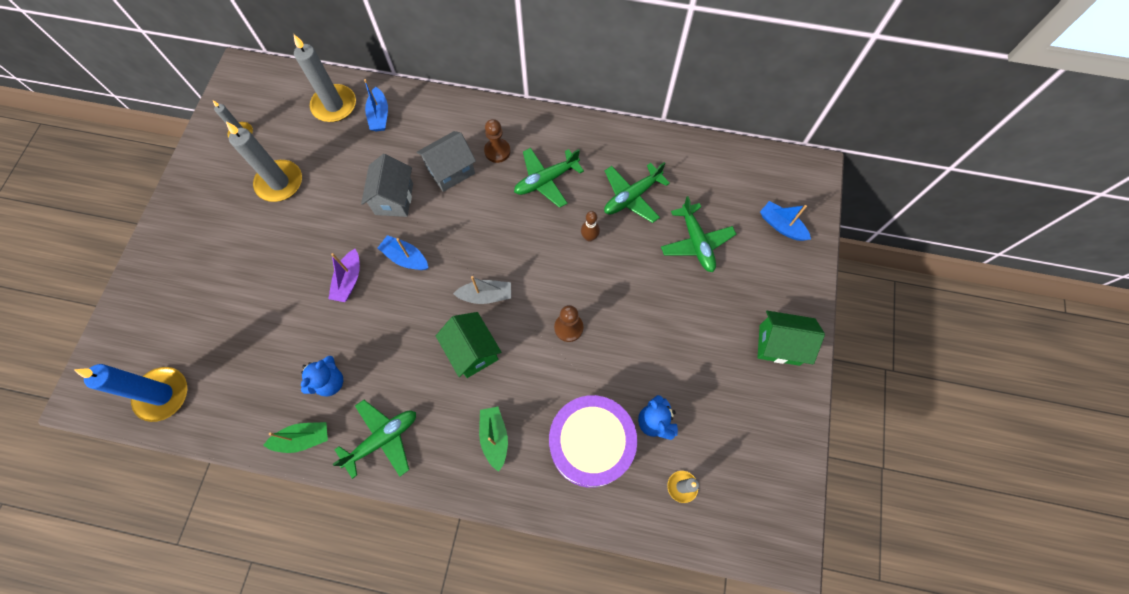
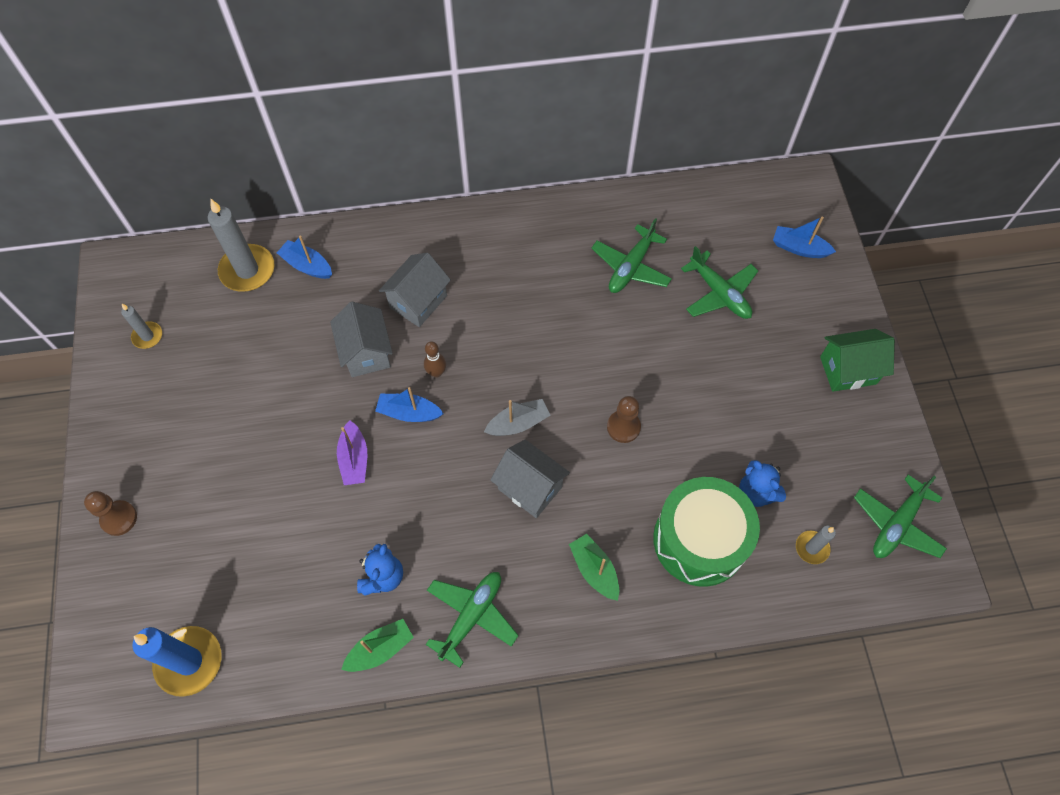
camera: 20 degrees left, 5 degrees down
grey candle [226,121,302,202] -> none
blue boat [364,79,388,131] -> blue boat turned 150 degrees clockwise [277,236,332,279]
green house [436,312,501,378] -> grey house [490,440,570,518]
brown pawn [484,119,510,163] -> brown pawn moved to [84,491,137,536]
green plane [514,148,584,208] -> green plane moved to [854,475,947,558]
purple drum [549,395,637,488] -> green drum [653,477,760,587]
brown bowling pin [581,211,600,242] -> brown bowling pin moved to [424,341,446,378]

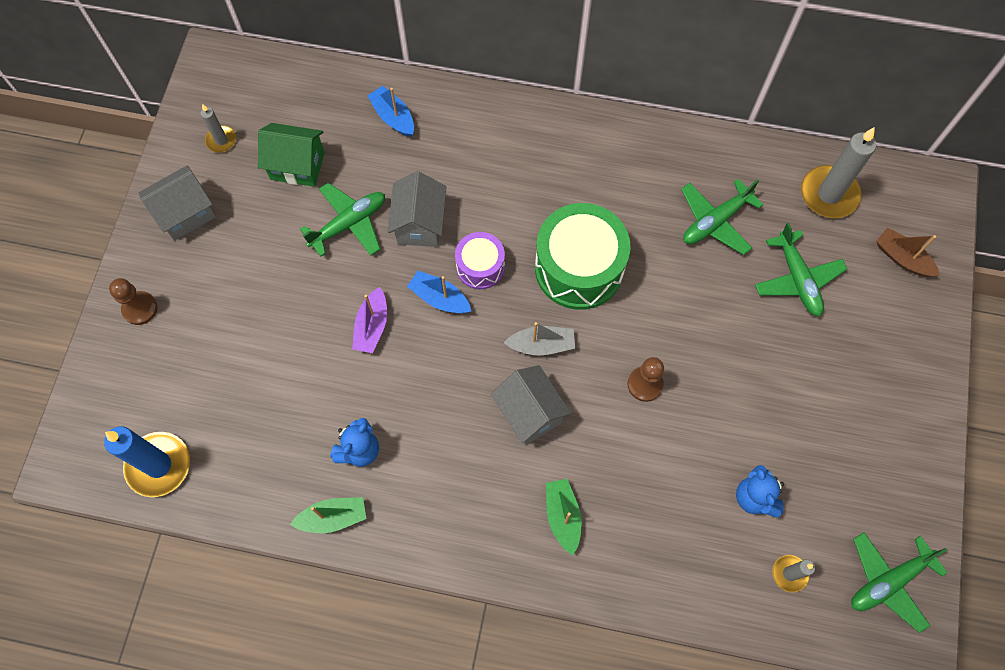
camera: 20 degrees right, 5 degrees up
grey candle [208,199,274,292] -> grey candle moved to [801,127,876,218]
grey house [379,253,451,327] -> grey house moved to [139,166,216,241]
brown bowling pin [424,341,446,378] -> purple drum [455,232,505,289]
green plane [425,572,519,668] -> green plane moved to [300,183,385,257]
green drum [653,477,760,587] -> green drum moved to [535,203,631,310]
blue boat [773,217,836,258] -> brown boat [876,228,940,277]
green house [820,329,895,392] -> green house moved to [258,123,325,187]

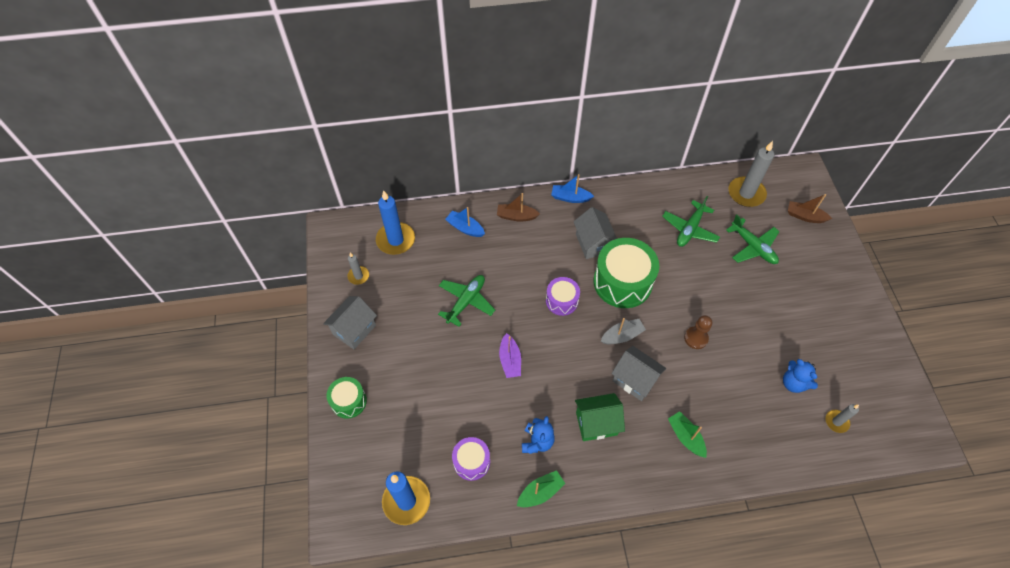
camera: 20 degrees left, 10 degrees down
brown pawn [109,278,158,325] -> green drum [327,377,367,419]
green house [258,123,325,187] -> green house moved to [575,393,625,441]
grey house [388,171,446,247] -> grey house moved to [573,207,617,259]
blue boat [407,271,471,314] -> blue boat moved to [551,174,594,203]
green plane [851,532,947,633] -> none
none -> blue candle [376,190,415,255]
none -> purple drum [452,437,490,481]
none -> brown boat [497,193,540,222]

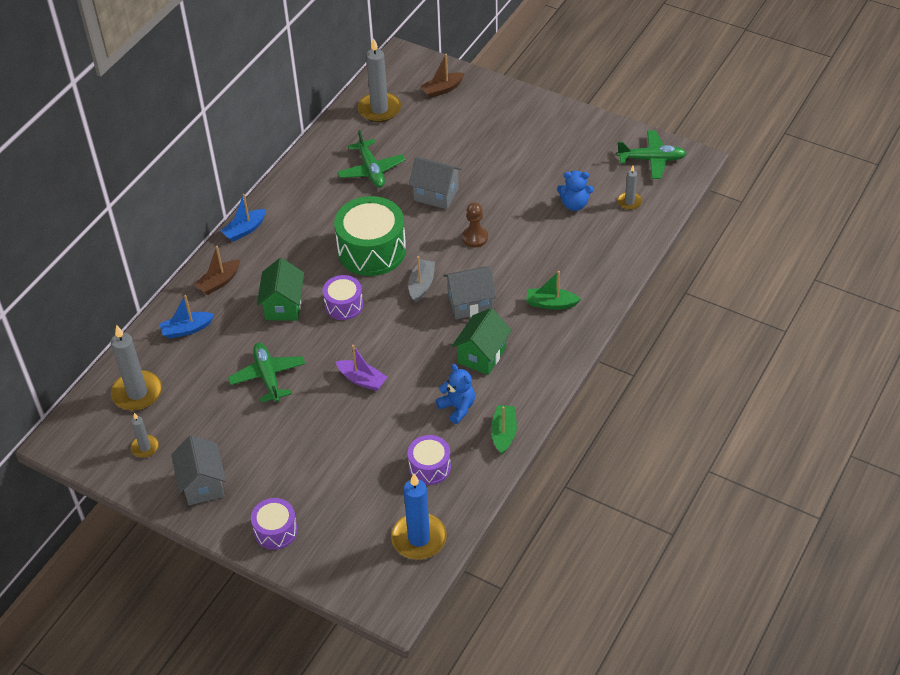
camera: 50 degrees left, 10 degrees down
green drum [327,377,367,419] -> purple drum [251,498,298,550]
blue candle [376,190,415,255] -> grey candle [111,325,162,411]
grey house [573,207,617,259] -> grey house moved to [409,157,462,209]
green plane [726,215,780,264] -> green plane moved to [617,131,687,179]
none -> green house [257,258,304,321]

